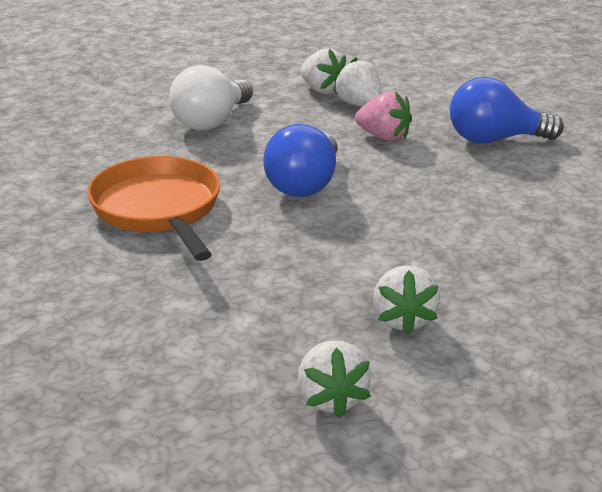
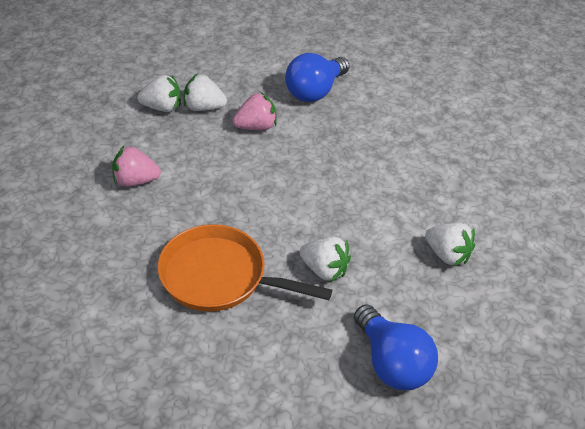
camera: 50 degrees left, 15 degrees up
white light bulb [169,65,253,131] -> pink strawberry [112,146,161,187]
blue light bulb [263,124,338,197] -> blue light bulb moved to [354,304,438,390]
white strawberry [298,341,371,418] -> white strawberry moved to [300,237,351,282]

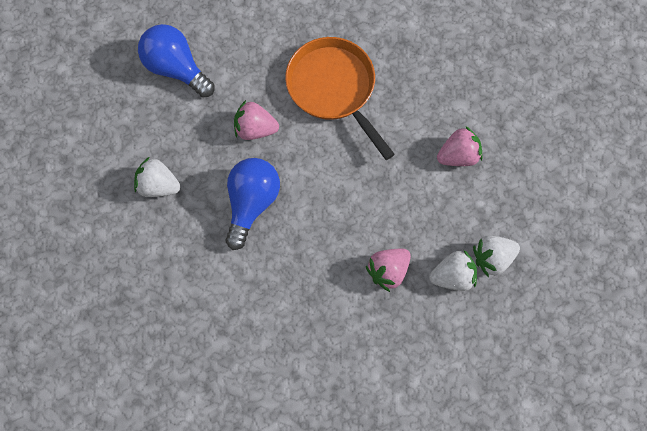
camera: 160 degrees right, 25 degrees up
orange pan [158,224,332,312] -> orange pan turned 120 degrees counterclockwise [285,37,395,160]
blue light bulb [285,53,350,102] -> blue light bulb moved to [226,158,280,250]
white strawberry [300,237,351,282] -> pink strawberry [234,100,279,140]

